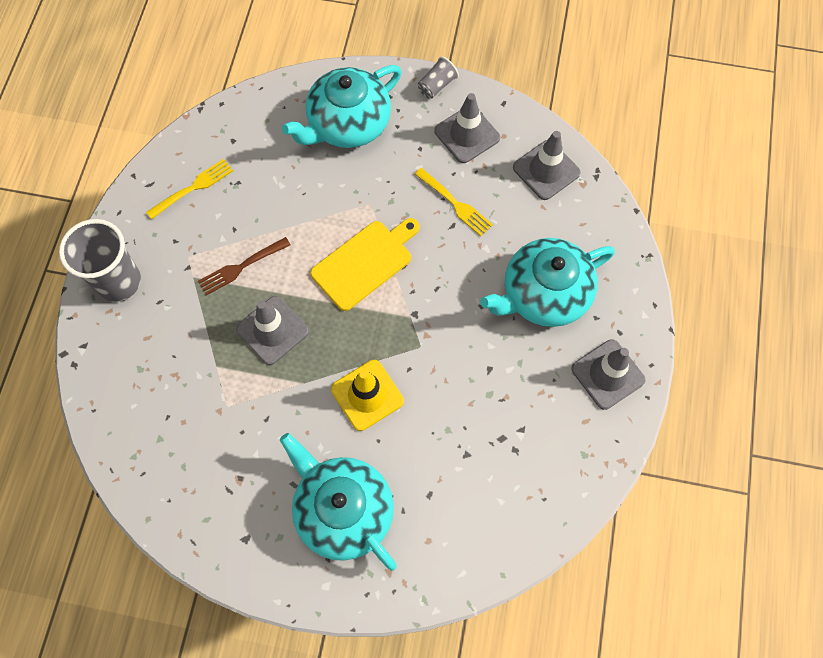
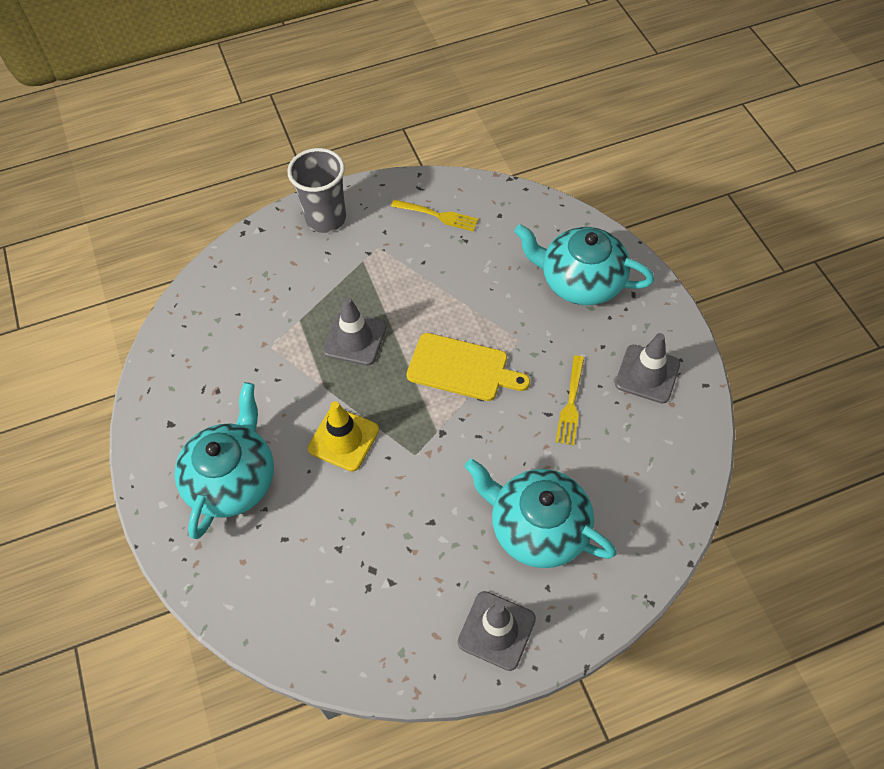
camera: 60 degrees right, 10 degrees down
brown fork [198,237,291,295] -> none
grey cup [418,56,459,98] -> none
grey traffic cone [513,131,581,200] -> none

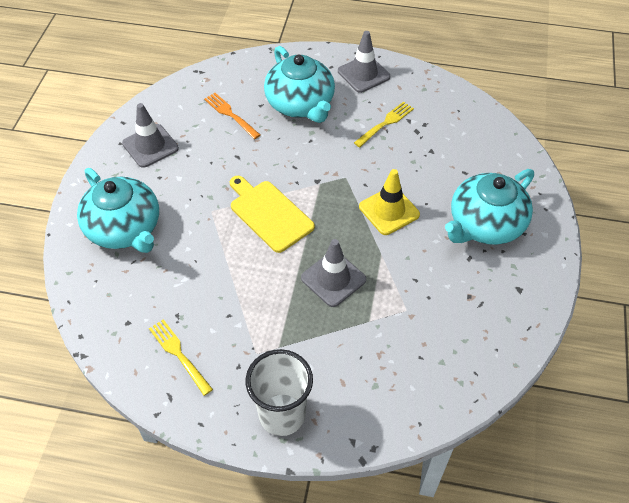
camera: 150 degrees left, 5 degrees down
grey cup [287,148,346,233] -> white cup [246,349,313,436]
yellow fork [556,355,584,446] -> yellow fork moved to [354,101,414,147]
none -> orange fork [204,93,260,139]

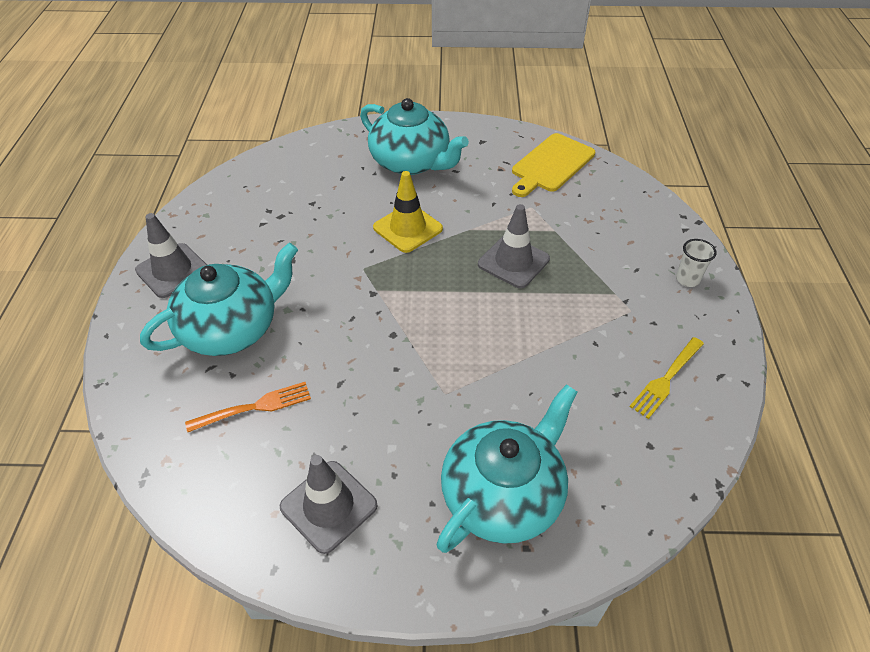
camera: 100 degrees left, 5 degrees down
orange fork [204,93,260,139] -> orange fork turned 150 degrees counterclockwise [185,382,311,432]
yellow cutting board [230,176,315,253] -> yellow cutting board moved to [512,133,595,197]
white cup [246,349,313,436] -> white cup [676,239,717,287], size x0.49
yellow fork [354,101,414,147] -> none

